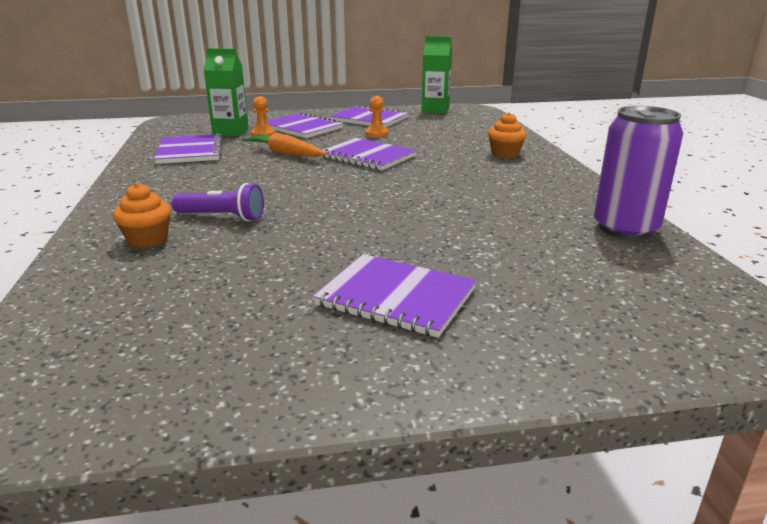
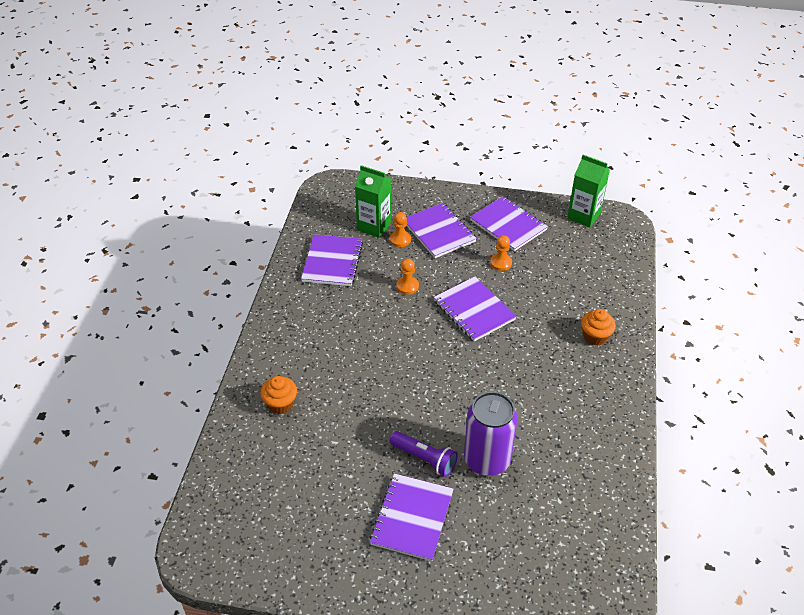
camera: 20 degrees right, 20 degrees up
purple flashlight [171,183,264,221] -> purple flashlight moved to [390,431,458,477]
orange carrot [242,133,327,157] -> orange pawn [397,258,419,295]
purple notebook [313,254,477,338] -> purple notebook turned 60 degrees clockwise [370,473,454,561]
purple can [594,106,684,240] -> purple can moved to [464,392,518,476]

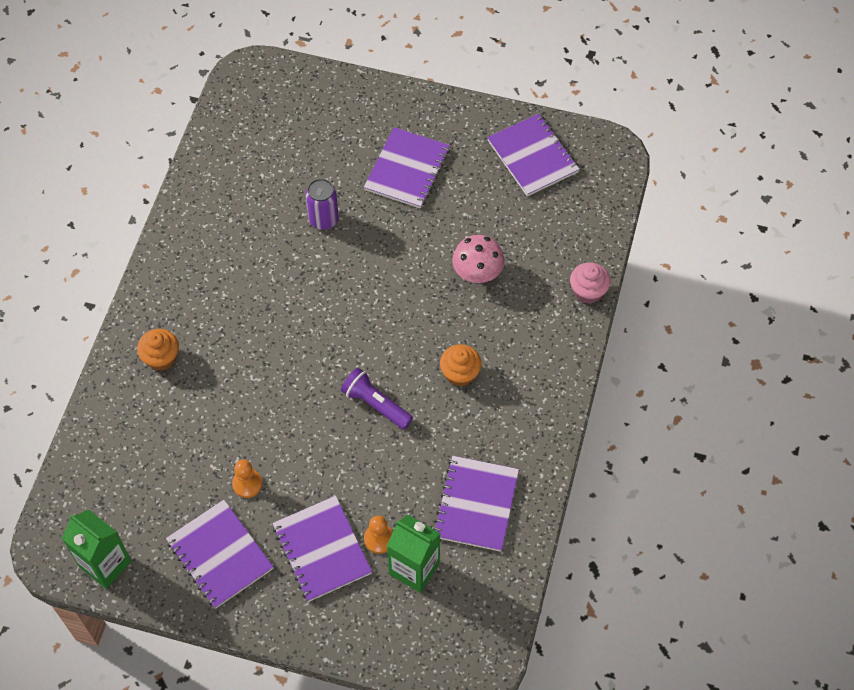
camera: 175 degrees left, 15 degrees up
orange cupcake [260,376,297,414] -> orange cupcake moved to [440,344,482,387]
purple flashlight [390,431,458,477] -> purple flashlight moved to [341,368,413,430]
orange pawn [397,258,419,295] -> none
purple notebook [434,276,517,342] -> purple notebook moved to [487,113,580,197]
purple can [464,392,518,476] -> purple can [306,178,339,230], size x0.62
none -> pink mushroom [452,235,505,283]
none -> pink cupcake [570,262,611,304]

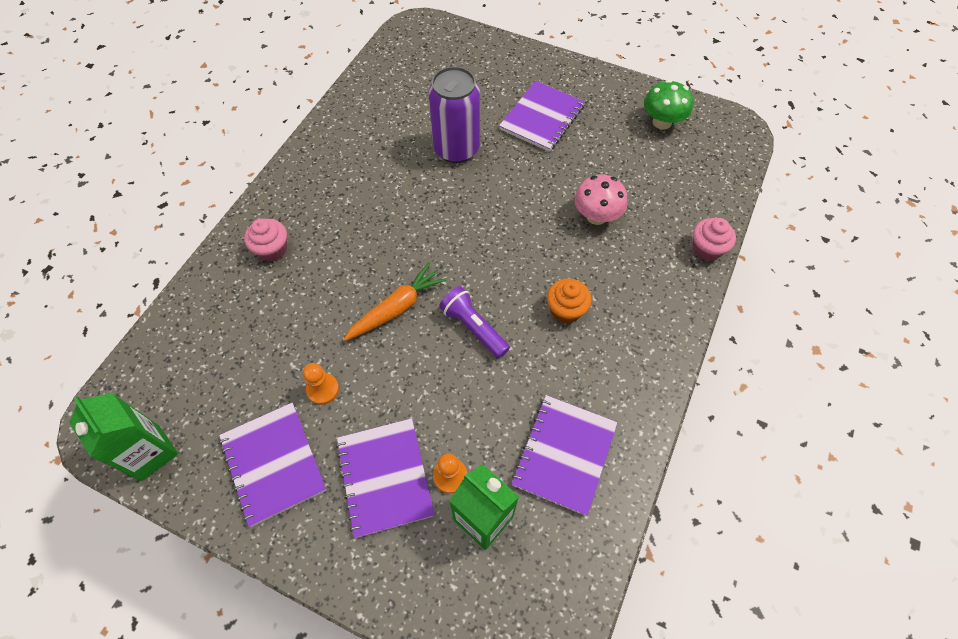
camera: 10 degrees right, 0 degrees up
orange cupcake [137,329,179,371] -> pink cupcake [244,219,287,262]
purple can [306,178,339,230] -> purple can [428,66,480,163], size x1.62
purple notebook [487,113,580,197] -> green mushroom [644,80,693,130]
none -> orange carrot [343,262,447,341]

